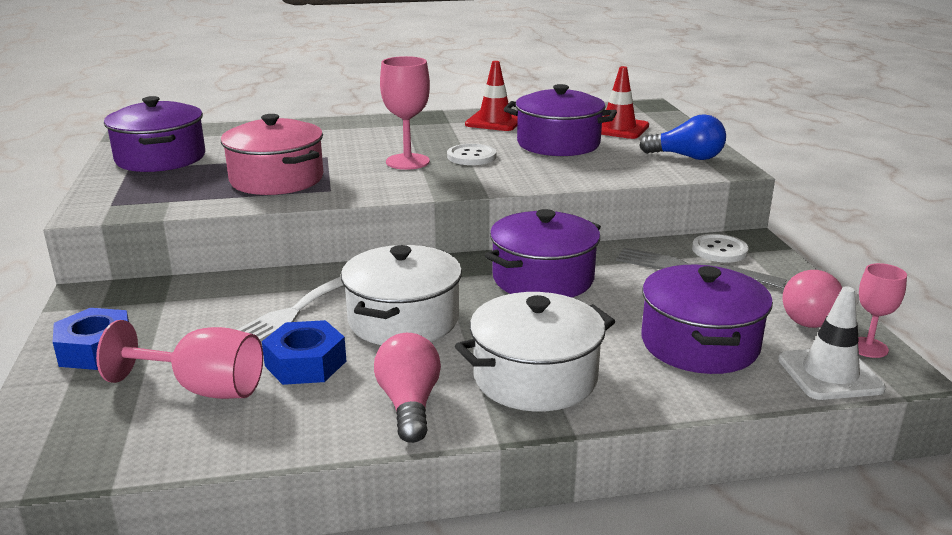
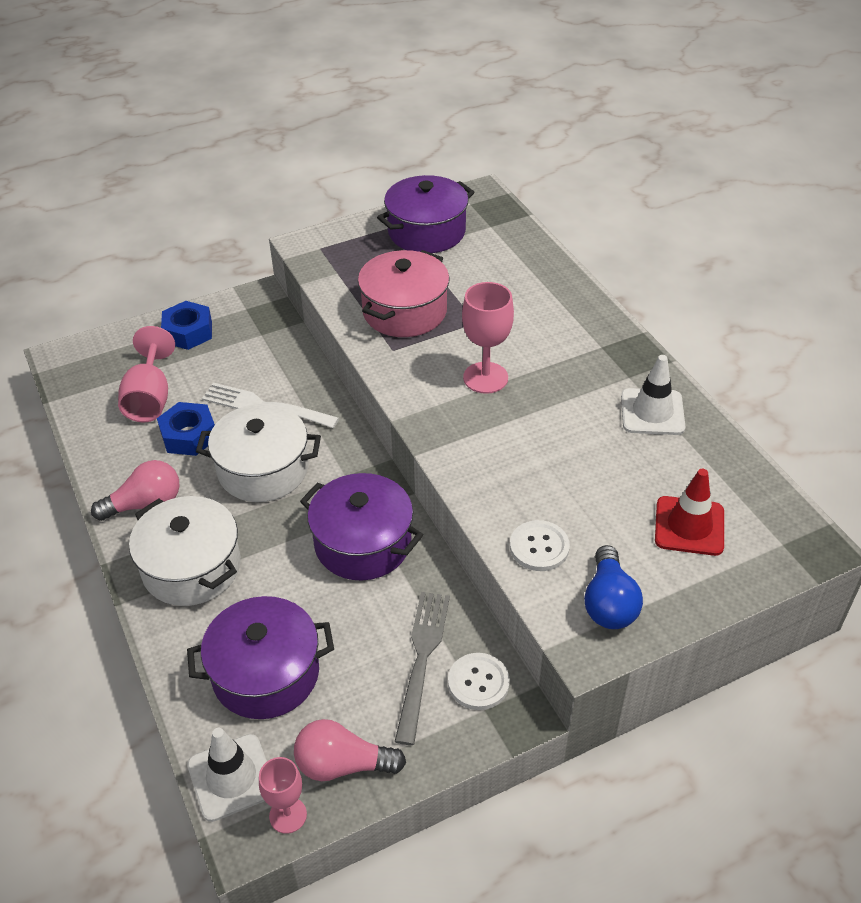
camera: 75 degrees right, 20 degrees up
white button [447,144,496,165] -> white button moved to [510,520,570,571]
red traffic cone [465,61,518,131] -> white traffic cone [621,355,686,435]
purple pot [504,84,617,156] -> none

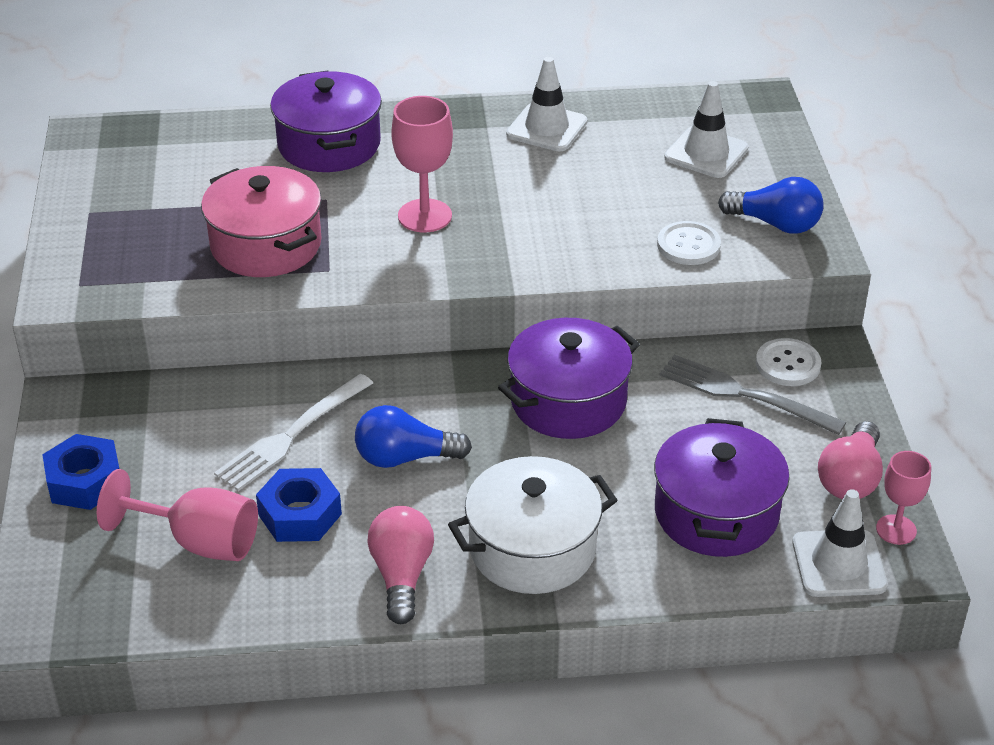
camera: 70 degrees left, 5 degrees down
white pot [196,404,321,502] -> blue light bulb [355,405,472,468]
purple pot [377,175,474,253] -> purple pot moved to [270,70,382,172]
red traffic cone [655,469,724,556] -> white traffic cone [664,81,748,178]

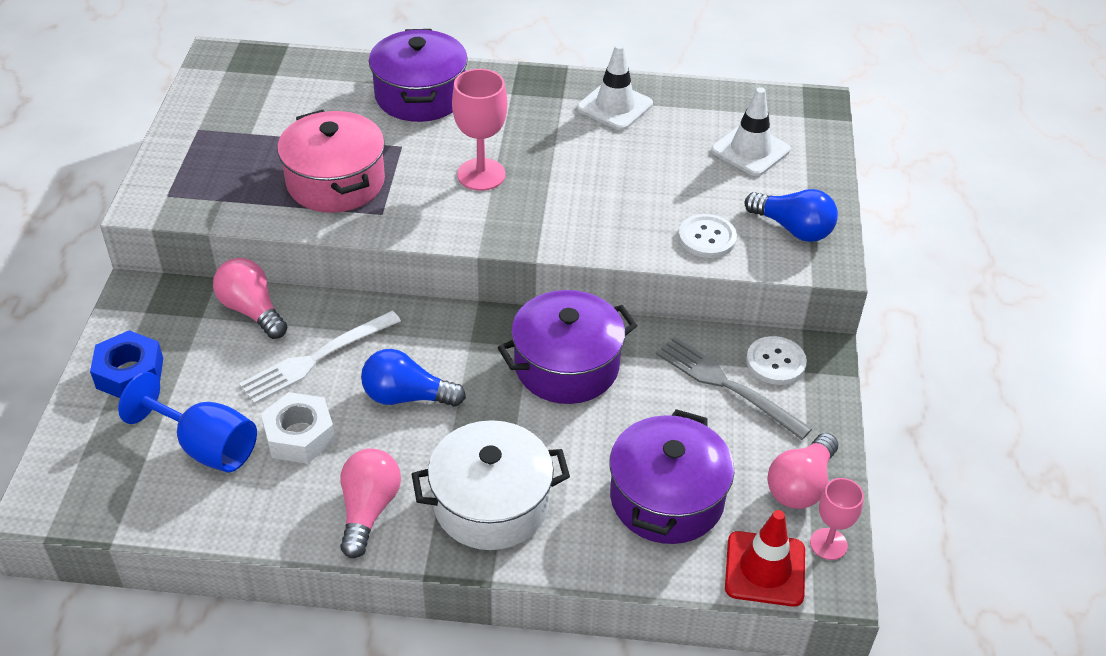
camera: 10 degrees right, 5 degrees up
pink goblet [97,469,258,561] -> blue goblet [118,372,257,473]
blue nut [256,468,342,542] -> white nut [261,392,335,464]
white traffic cone [792,489,888,597] -> red traffic cone [725,510,805,607]
none -> pink light bulb [213,258,287,339]

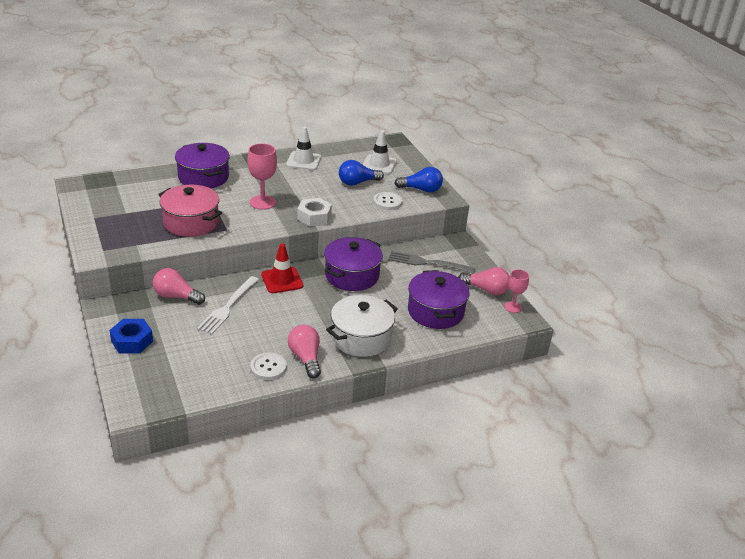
camera: 30 degrees left, 10 degrees down
blue goblet [118,372,257,473] -> none
white nut [261,392,335,464] -> white nut moved to [297,198,332,226]
blue light bulb [361,349,466,407] -> blue light bulb moved to [339,160,384,186]
red traffic cone [725,510,805,607] -> red traffic cone moved to [261,244,303,293]
white button [746,336,807,385] -> white button moved to [250,353,287,380]
pink light bulb [767,433,838,509] -> pink light bulb turned 75 degrees counterclockwise [458,267,510,295]

